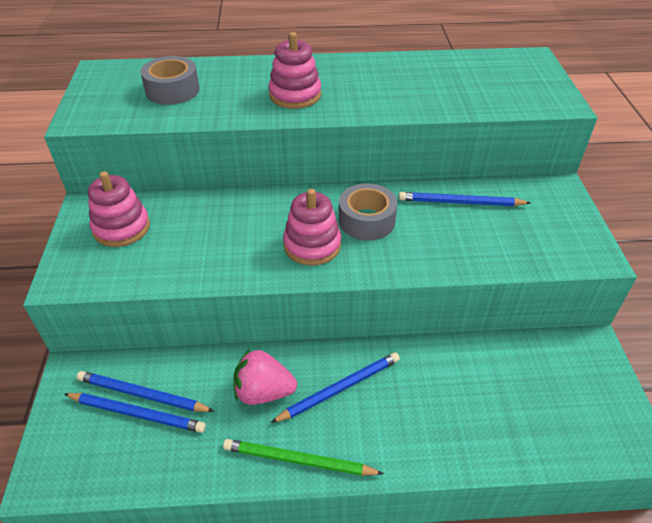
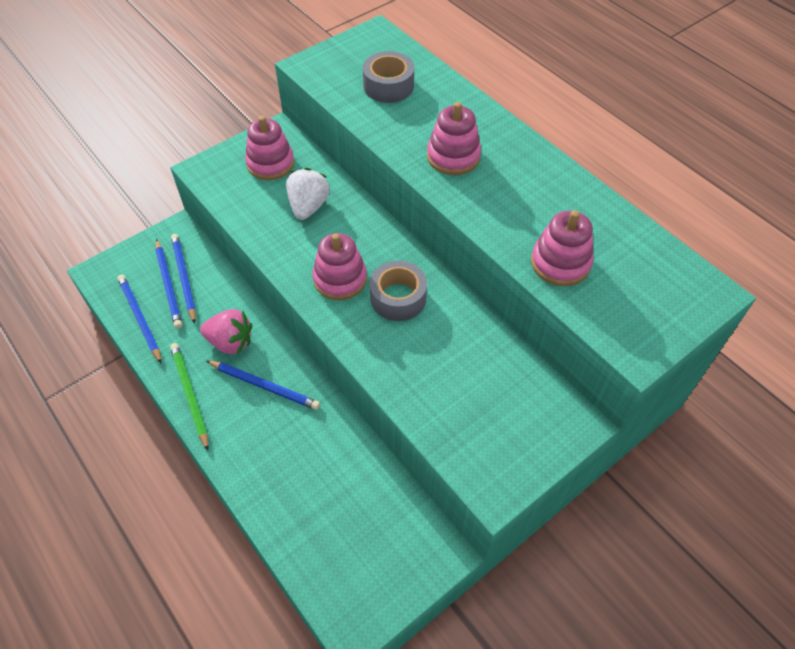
camera: 55 degrees right, 10 degrees up
pink strawberry [233,349,297,405] -> pink strawberry turned 135 degrees clockwise [200,309,252,355]
blue pencil [399,192,530,206] -> blue pencil moved to [117,275,162,364]
none -> white strawberry [286,168,330,220]
none -> pink stacking toy [531,210,594,286]

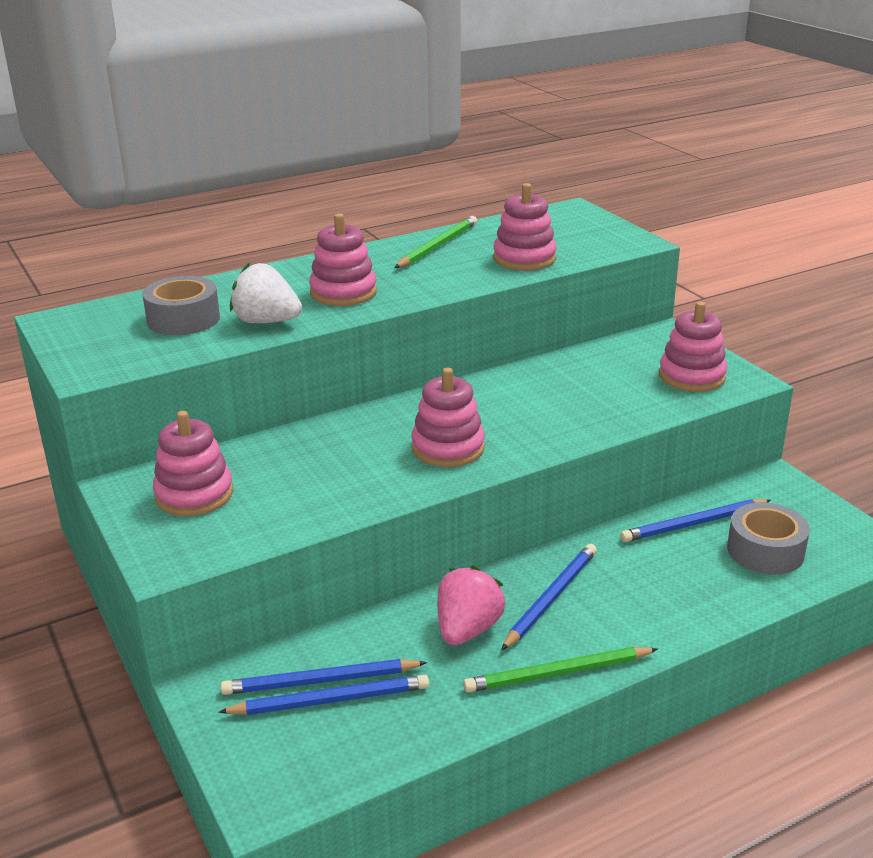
camera: 80 degrees left, 25 degrees down
blue pencil [117,275,162,364] -> blue pencil moved to [620,499,771,542]
white strawberry [286,168,330,220] -> white strawberry moved to [230,262,302,323]
grey tape [370,261,427,321] -> grey tape moved to [727,503,810,574]
none -> green pencil [394,216,477,268]
none -> pink stacking toy [659,302,727,392]

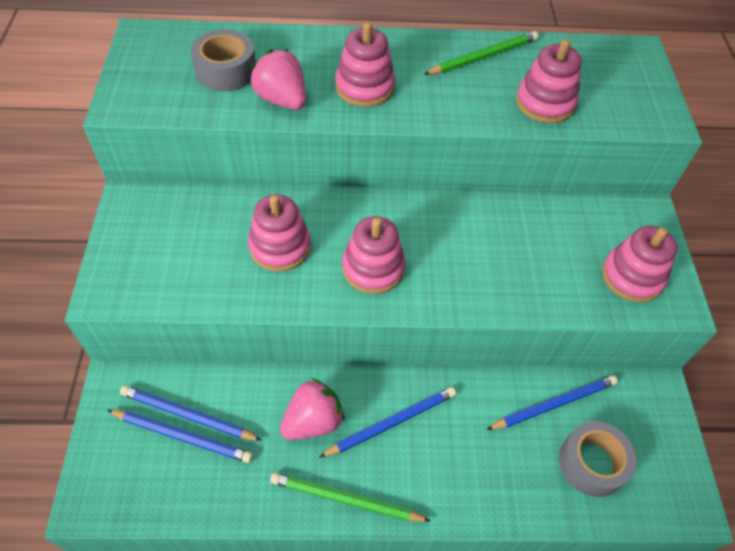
camera: 25 degrees right, 25 degrees up
pink stacking toy [153,411,233,516] -> pink stacking toy moved to [248,194,311,271]
white strawberry [230,262,302,323] -> pink strawberry [250,49,306,110]
blue pencil [620,499,771,542] -> blue pencil turned 150 degrees clockwise [486,375,618,430]

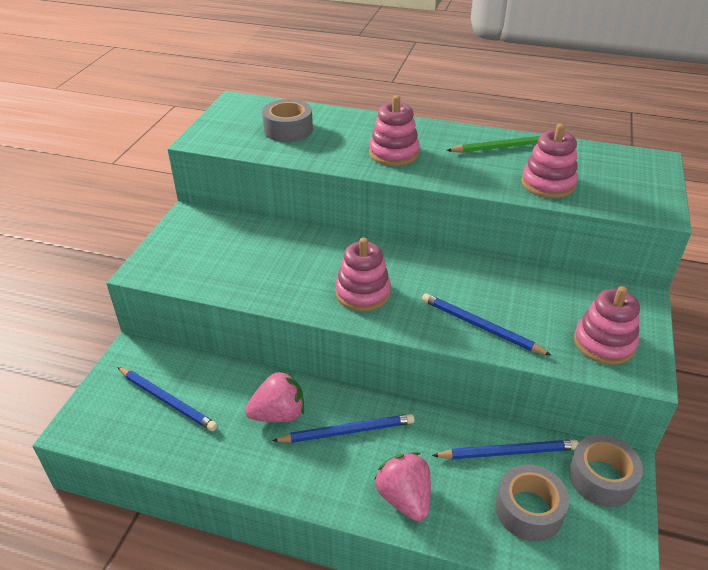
camera: 20 degrees right, 15 degrees down
blue pencil [120,385,262,441] -> blue pencil moved to [422,293,552,356]
pink stacking toy [248,194,311,271] -> none
pink strawberry [250,49,306,110] -> pink strawberry moved to [374,452,431,521]
green pencil [270,473,431,522] -> none
none -> grey tape [569,434,643,507]

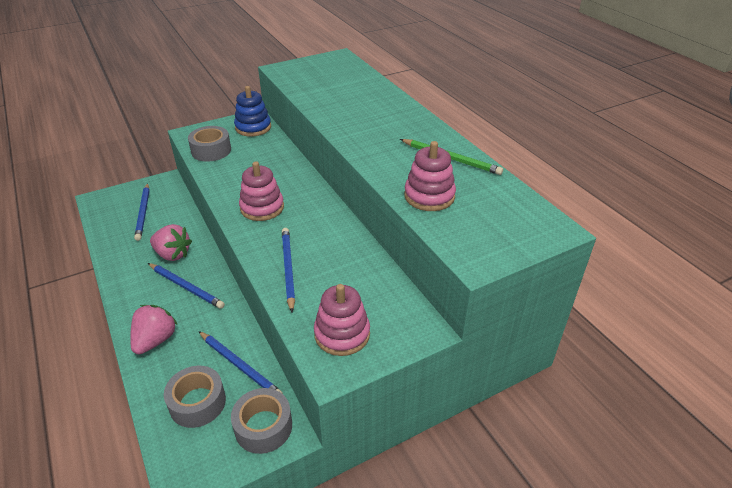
camera: 45 degrees right, 0 degrees up
grey tape [262,99,313,142] -> grey tape moved to [188,126,231,162]
pink stacking toy [369,95,420,166] -> none
none -> blue stacking toy [234,86,271,136]

